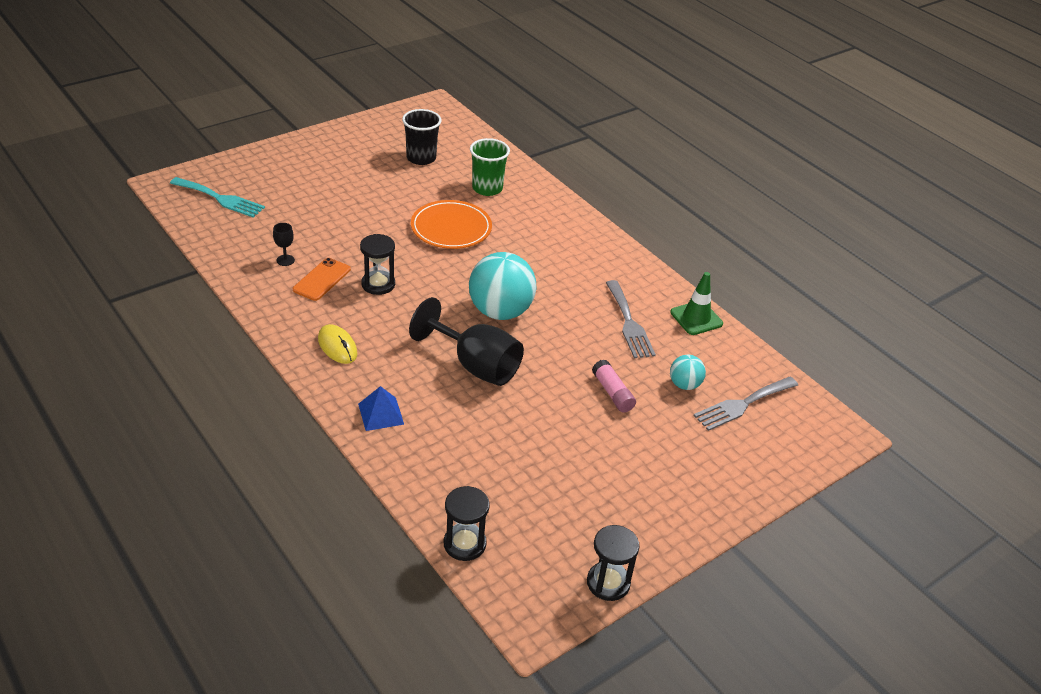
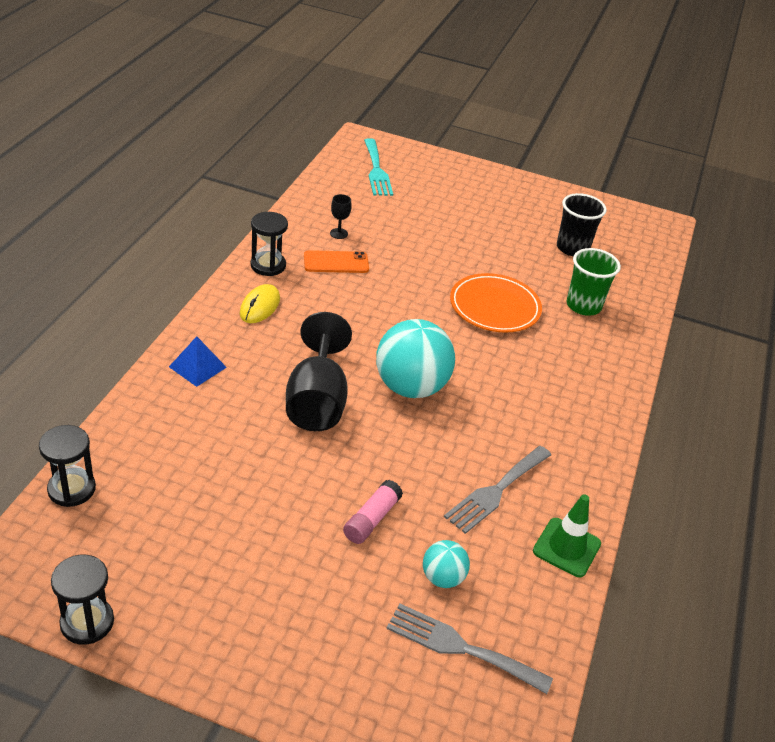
camera: 55 degrees right, 0 degrees up
black hourglass [360,234,395,295] -> black hourglass moved to [250,212,288,276]

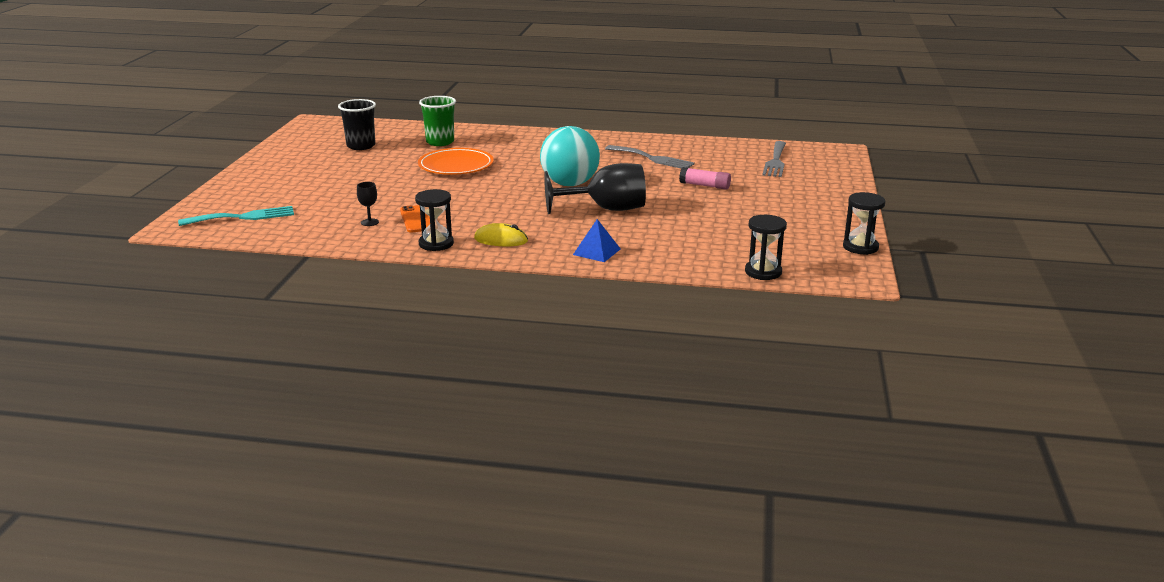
camera: 95 degrees left, 15 degrees down
turquoise ball [423,540,470,588] -> none
green traffic cone [533,494,601,577] -> none

